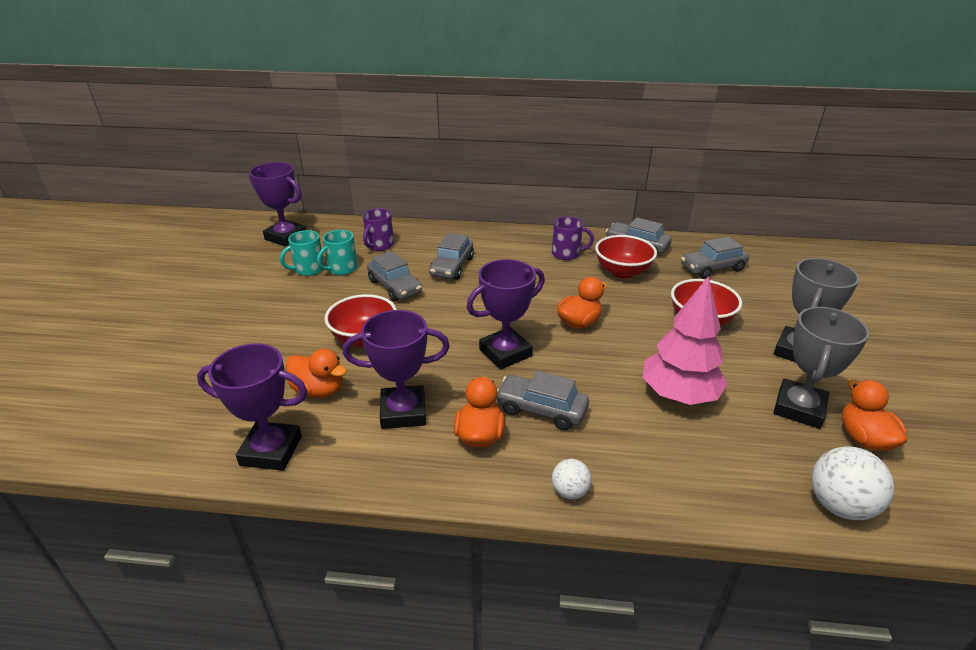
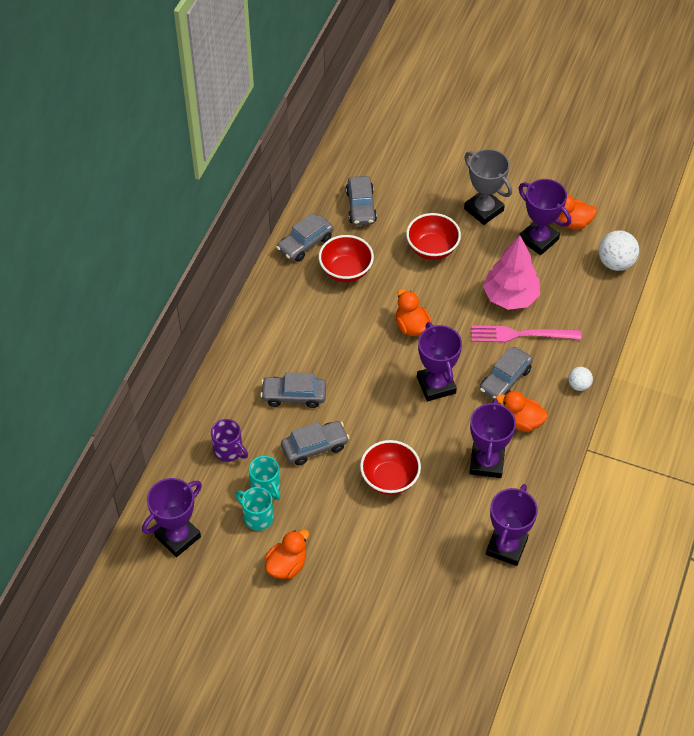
camera: 75 degrees left, 20 degrees up
turquoise mug [280,230,325,276] -> turquoise mug turned 150 degrees clockwise [236,487,274,531]
orange duck [286,349,347,398] -> orange duck moved to [265,530,309,579]
grey car [429,233,474,280] -> grey car turned 150 degrees clockwise [260,372,326,408]
purple mug [552,217,594,260] -> none
grey trophy [773,307,870,429] -> purple trophy [518,179,571,255]
none -> pink fork [471,326,581,342]

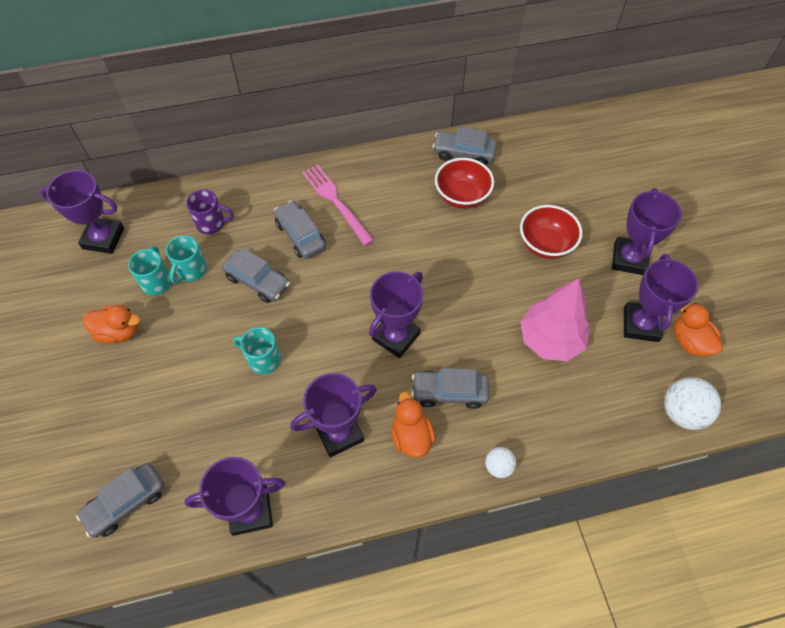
camera: 55 degrees right, 5 degrees up
purple mug [211,419,248,462] -> purple mug turned 90 degrees counterclockwise [186,189,234,235]
grey car [346,176,377,225] -> grey car moved to [76,463,165,538]
red bowl [360,440,421,495] -> turquoise mug [233,327,281,374]
orange duck [396,289,432,336] -> none
grey trophy [464,149,512,225] -> purple trophy [612,188,682,275]
pink fork [471,326,581,342] -> pink fork moved to [302,165,374,246]

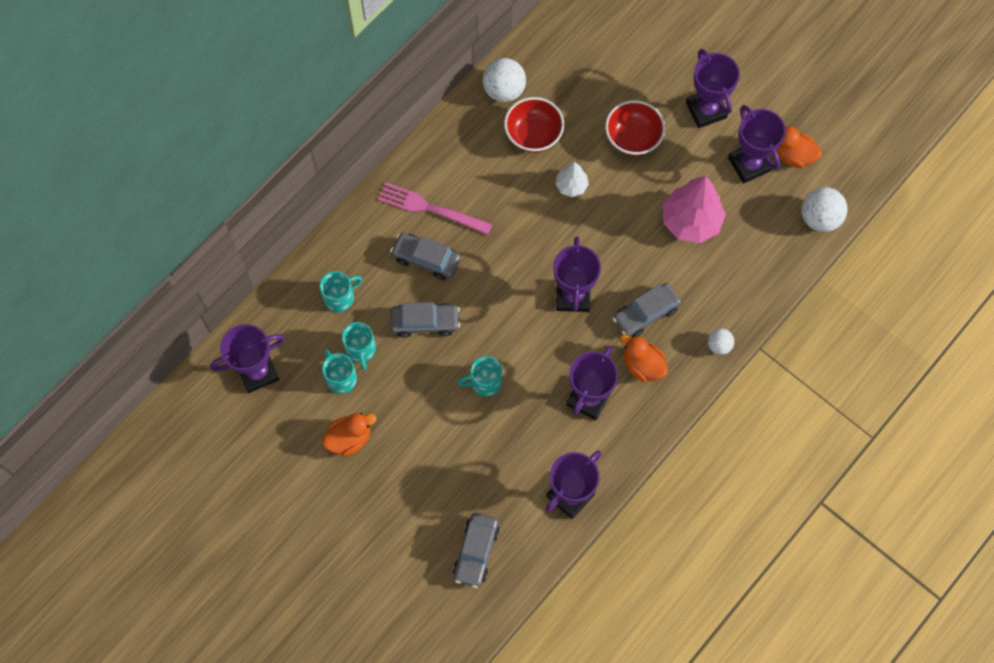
camera: 35 degrees left, 10 degrees up
purple mug [186,189,234,235] -> turquoise mug [319,271,362,312]
grey car [433,127,497,165] -> white ball [483,58,526,102]
none -> white tree [556,161,589,197]

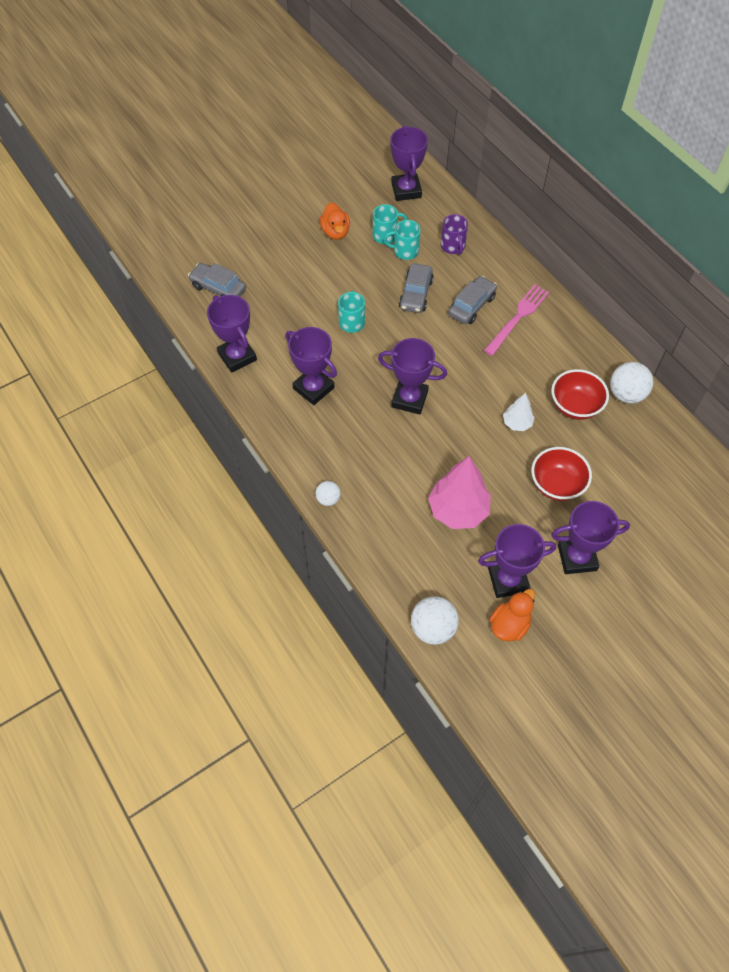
camera: 105 degrees right, 10 degrees down
turquoise mug [319,271,362,312] -> purple mug [441,214,468,255]
grey car [612,283,681,337] -> none
orange duck [620,335,668,382] -> none

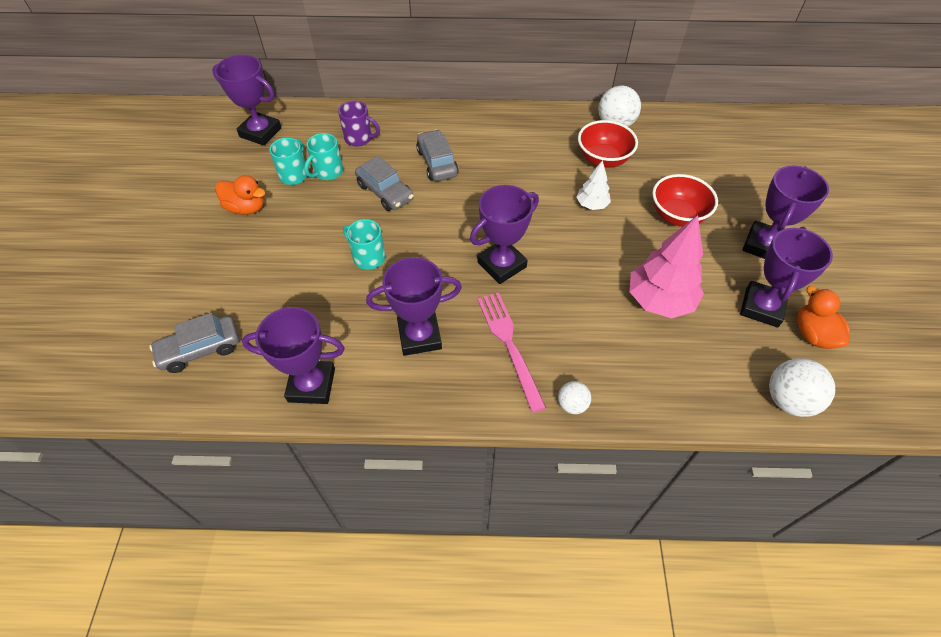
camera: 55 degrees left, 5 degrees down
pink fork [484,284,549,356] -> pink fork moved to [477,292,546,413]

